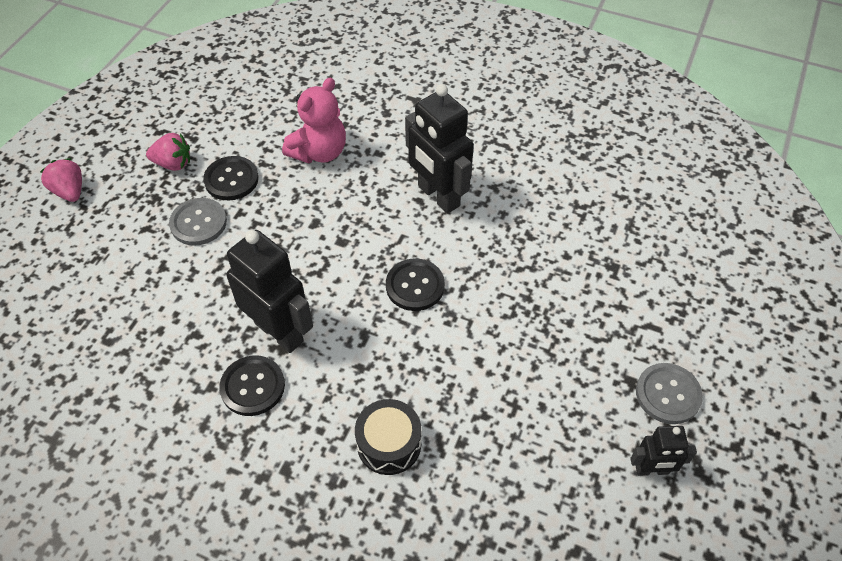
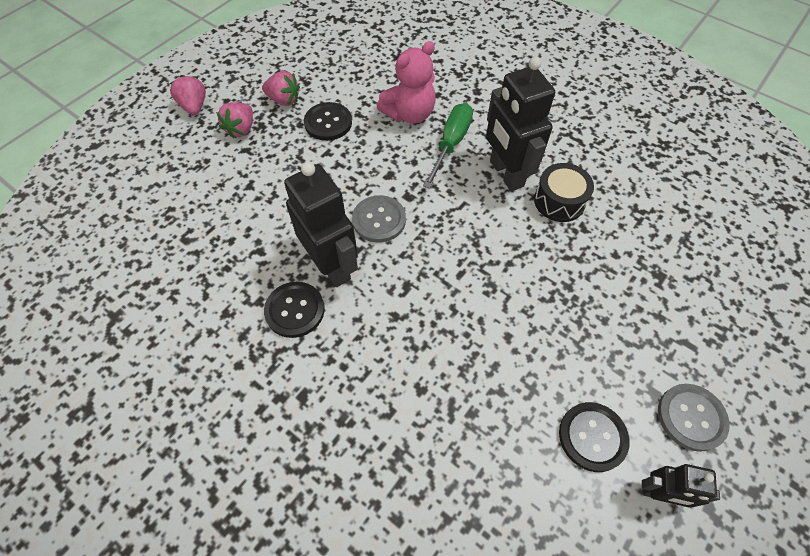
camera: 15 degrees right, 5 degrees up
grey button [169,198,227,246] -> grey button moved to [352,195,406,243]
black drum [355,399,421,475] -> black drum moved to [534,163,594,222]
black button [386,258,445,311] -> black button moved to [559,402,630,472]
none -> pink strawberry [216,102,253,138]
none -> green screwdriver [423,103,473,189]

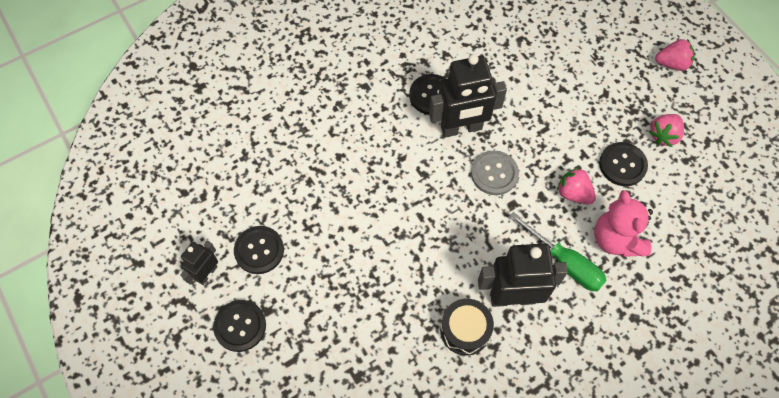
camera: 110 degrees right, 5 degrees up
pink strawberry [216,102,253,138] -> pink strawberry moved to [557,167,596,204]
grey button [658,384,730,452] -> black button [213,300,266,352]

